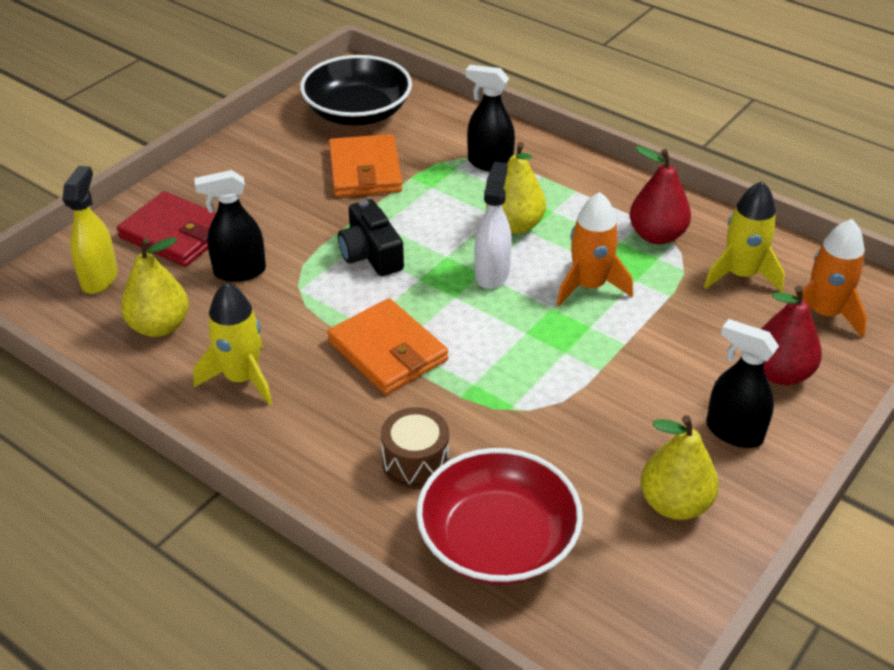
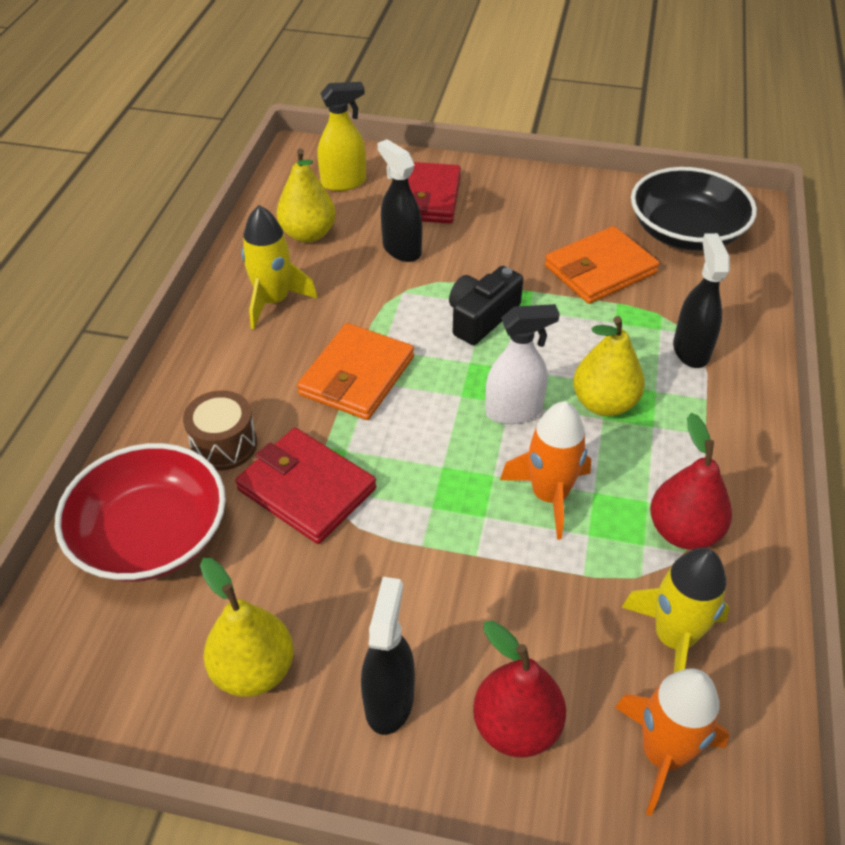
camera: 65 degrees right, 5 degrees up
none -> red wallet [235,428,376,544]

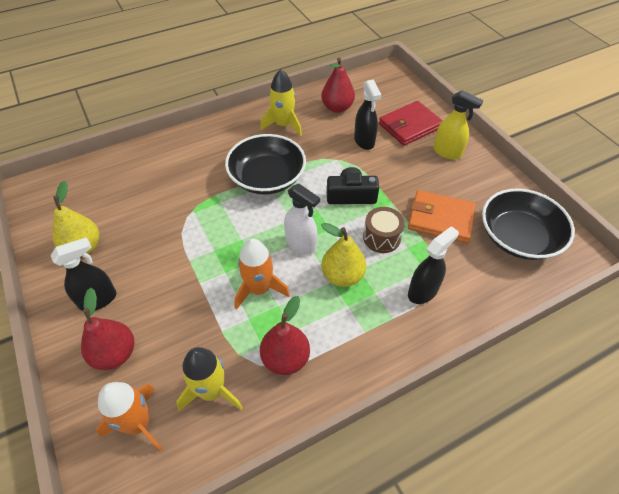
camera: 50 degrees right, 5 degrees up
red bowl [55,443,226,582] -> none
brown drum [183,390,257,471] -> brown drum moved to [363,207,405,253]
red wallet [235,428,376,544] -> none
yellow pear [276,149,336,243] -> red pear [321,58,355,113]
orange wallet [297,323,414,420] -> black bowl [225,134,306,195]
yellow spray bottle [318,82,366,191] -> yellow spray bottle moved to [433,90,483,160]
black spray bottle [378,139,422,262] -> black spray bottle turned 150 degrees clockwise [354,80,381,150]

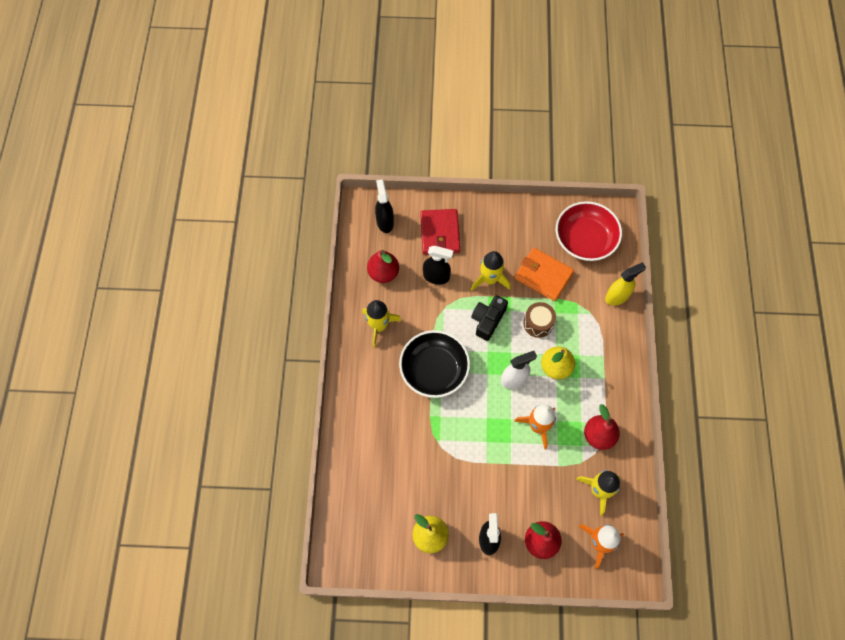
camera: 60 degrees left, 15 degrees up
orange wallet [408,190,476,243] -> orange wallet turned 75 degrees clockwise [514,248,574,301]
black spray bottle [408,226,459,304] -> black spray bottle moved to [375,180,394,233]
yellow spray bottle [433,90,483,160] -> yellow spray bottle moved to [605,262,646,306]
black bowl [482,189,575,260] -> red bowl [556,201,622,261]
none -> yellow rocket [471,251,511,291]

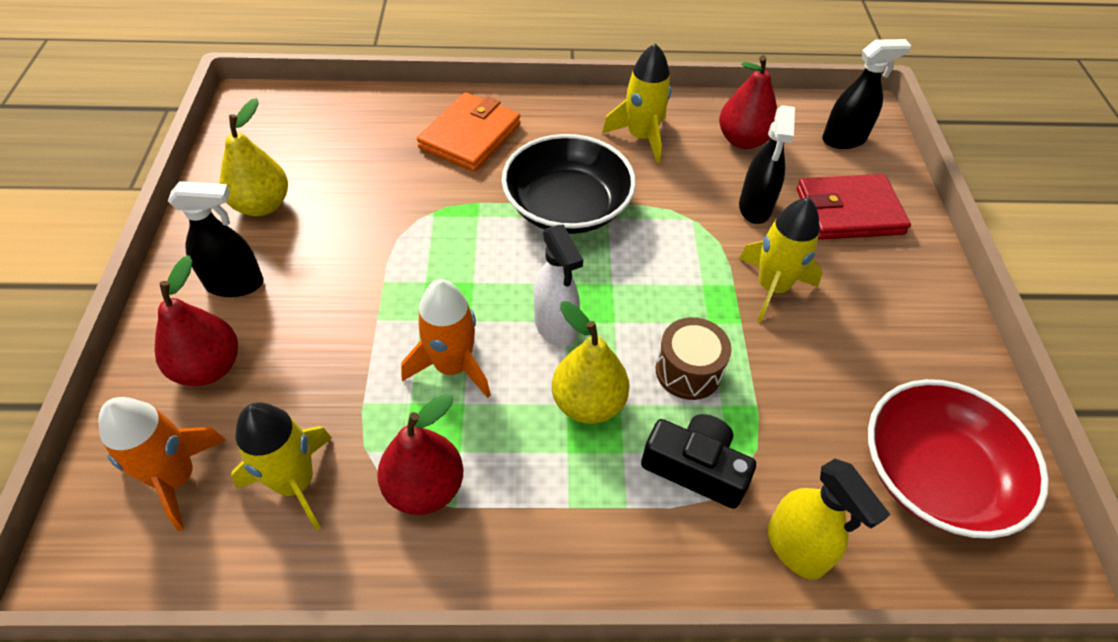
camera: 85 degrees right, 15 degrees down
black camera [471,295,508,341] -> black camera moved to [641,414,756,509]
orange wallet [514,248,574,301] -> orange wallet moved to [417,92,521,172]

